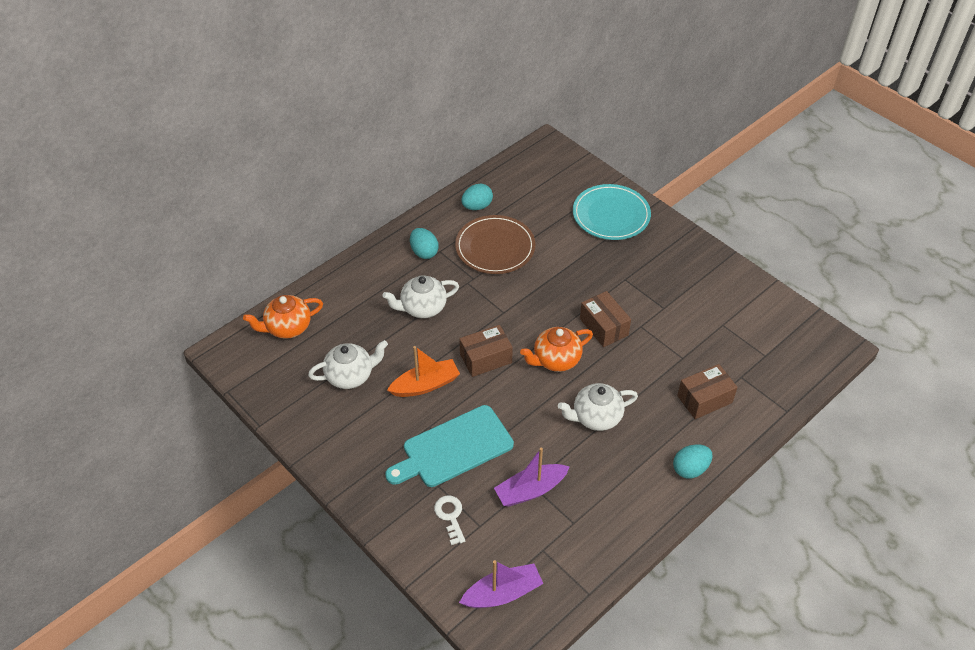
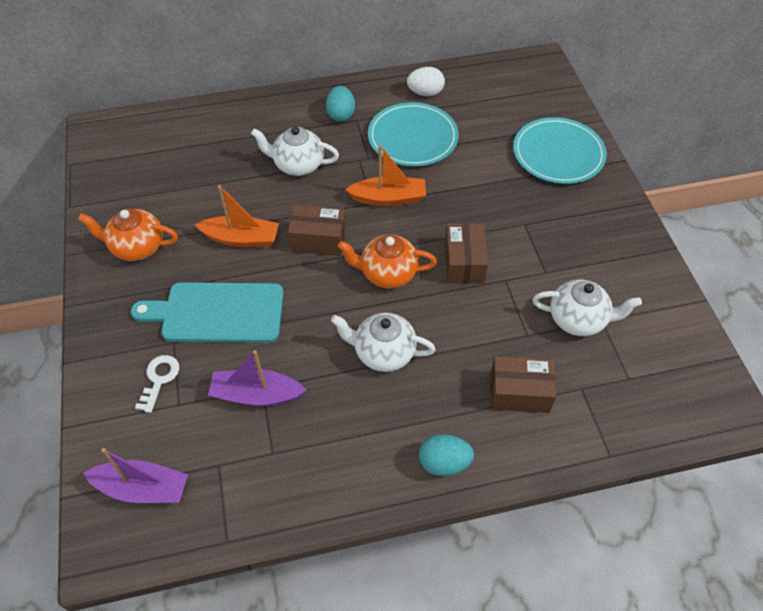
camera: 30 degrees right, 5 degrees up
orange teapot [243,295,323,339] -> orange teapot moved to [78,208,178,261]
white teapot [308,340,388,389] -> white teapot moved to [532,279,642,336]
brown plate [455,215,535,274] -> turquoise plate [368,102,459,167]
turquoise egg [461,184,493,210] -> white egg [407,67,445,96]
none -> orange boat [345,145,426,206]

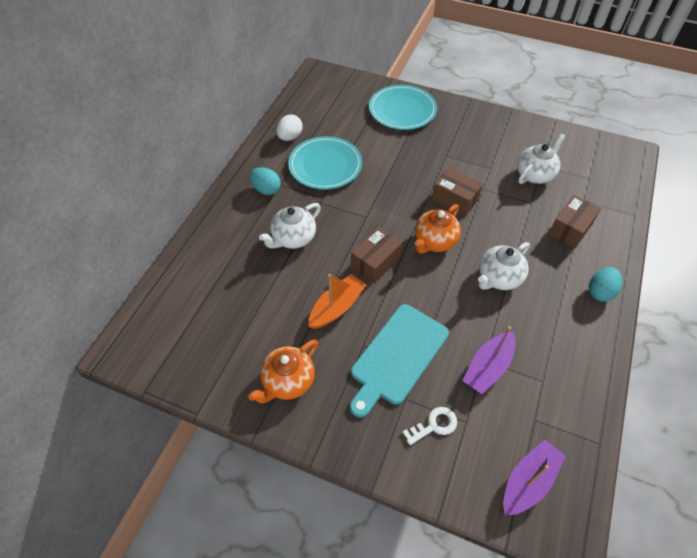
camera: 55 degrees left, 0 degrees up
white key [135,355,179,413] -> white key turned 105 degrees clockwise [403,407,457,445]
orange boat [345,145,426,206] -> none

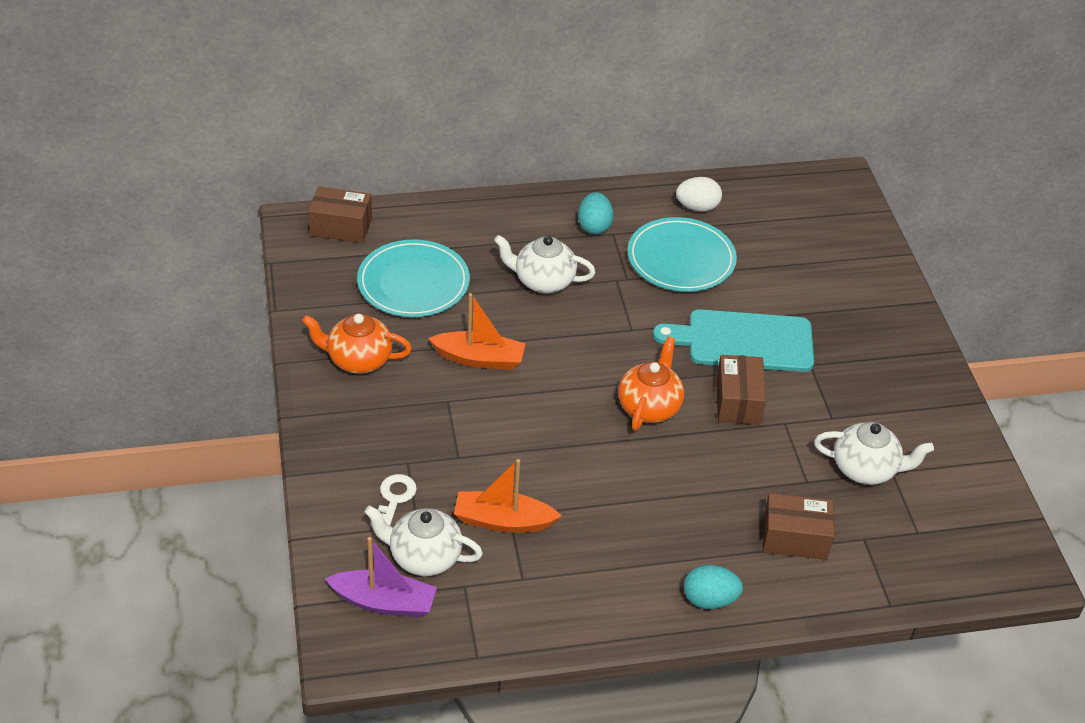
camera: 55 degrees right, 10 degrees down
turquoise cutting board [350,304,449,418] -> turquoise cutting board moved to [653,310,814,372]
brown box [351,227,402,284] -> brown box moved to [308,186,372,243]
turquoise plate [369,85,437,130] -> turquoise plate moved to [357,239,470,317]
white key [403,407,457,445] -> white key turned 105 degrees counterclockwise [371,474,417,526]
orange teapot [415,204,461,253] -> orange teapot turned 105 degrees clockwise [618,337,684,431]
purple boat [463,326,516,394] -> orange boat [454,459,561,533]
white teapot [478,242,530,290] -> white teapot moved to [364,506,483,576]

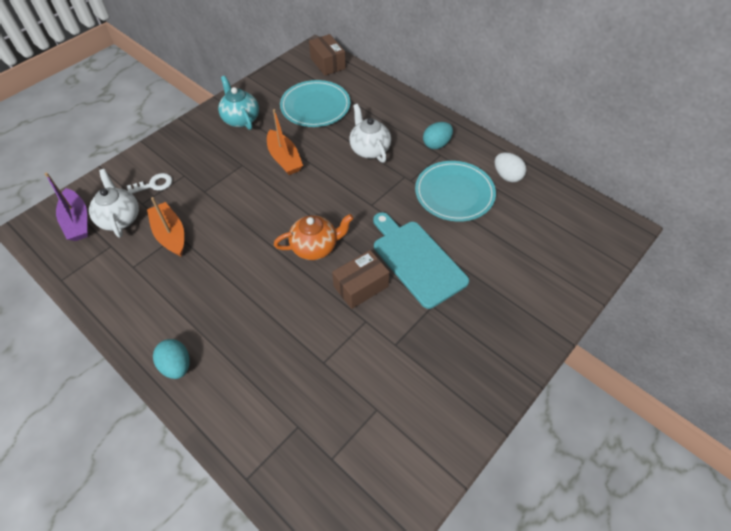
camera: 55 degrees right, 10 degrees up
orange teapot [302,314,412,374] -> turquoise teapot [218,76,259,130]
brown box [763,493,834,560] -> none
white teapot [814,422,934,485] -> none

